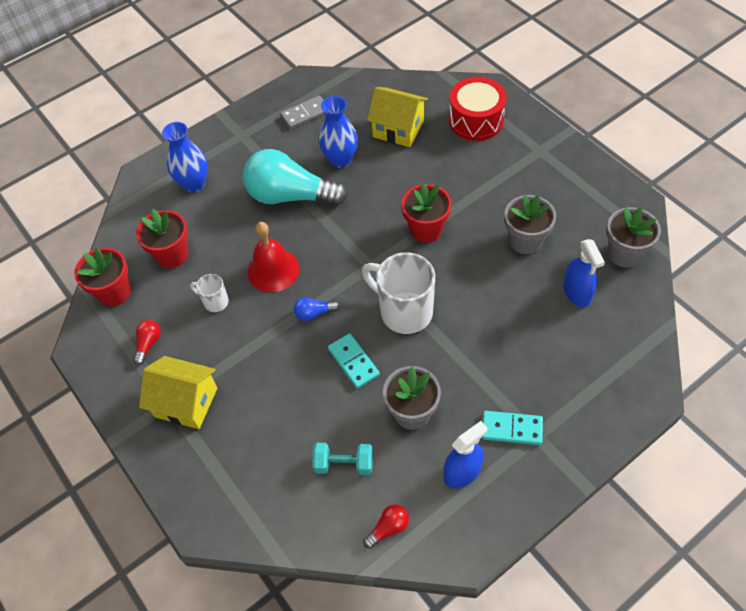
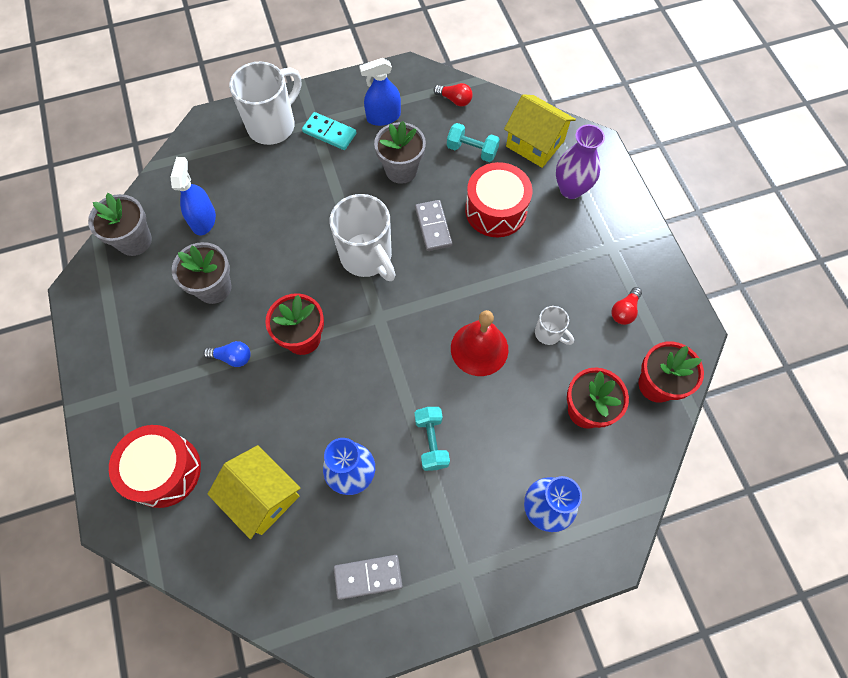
camera: 165 degrees left, 10 degrees up
yellow house [139,356,217,429] -> yellow house moved to [504,94,576,168]
turquoise light bulb [243,149,347,206] -> turquoise dumbbell [415,407,450,471]
blue light bulb [294,297,340,321] -> blue light bulb moved to [203,341,251,367]
turquoise domino [328,333,380,389] -> grey domino [415,200,452,251]
red light bulb [363,504,409,549] -> red light bulb turned 135 degrees counterclockwise [434,83,473,107]
none -> white mug [229,62,301,145]
none -> red drum [465,162,532,237]
none -> purple vase [556,124,605,199]

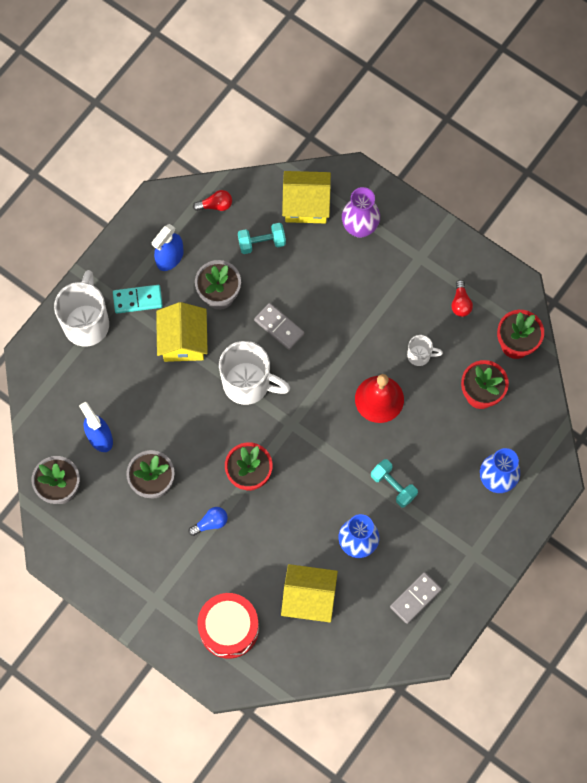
camera: 35 degrees left, 5 degrees up
red drum [465,162,532,237] -> none
none -> yellow house [156,302,208,362]

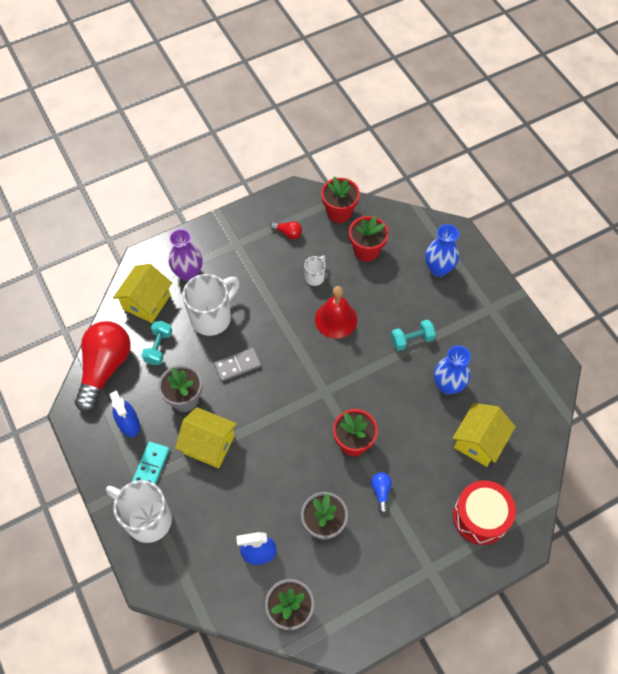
camera: 65 degrees left, 10 degrees down
red light bulb [193,190,232,211] -> red light bulb [75,321,131,412], size x2.47
white mug [219,341,290,405] -> white mug moved to [182,274,240,336]
grey domino [390,572,442,624] -> none

